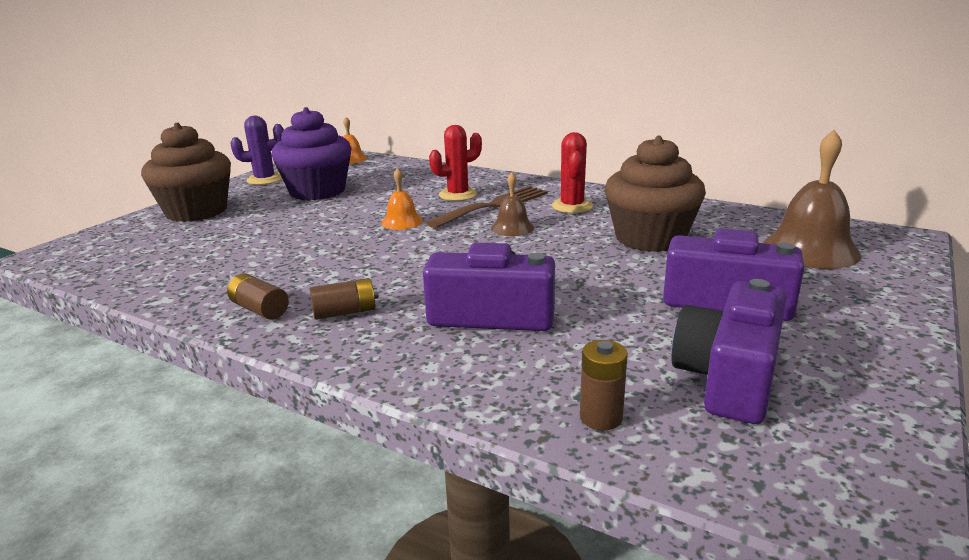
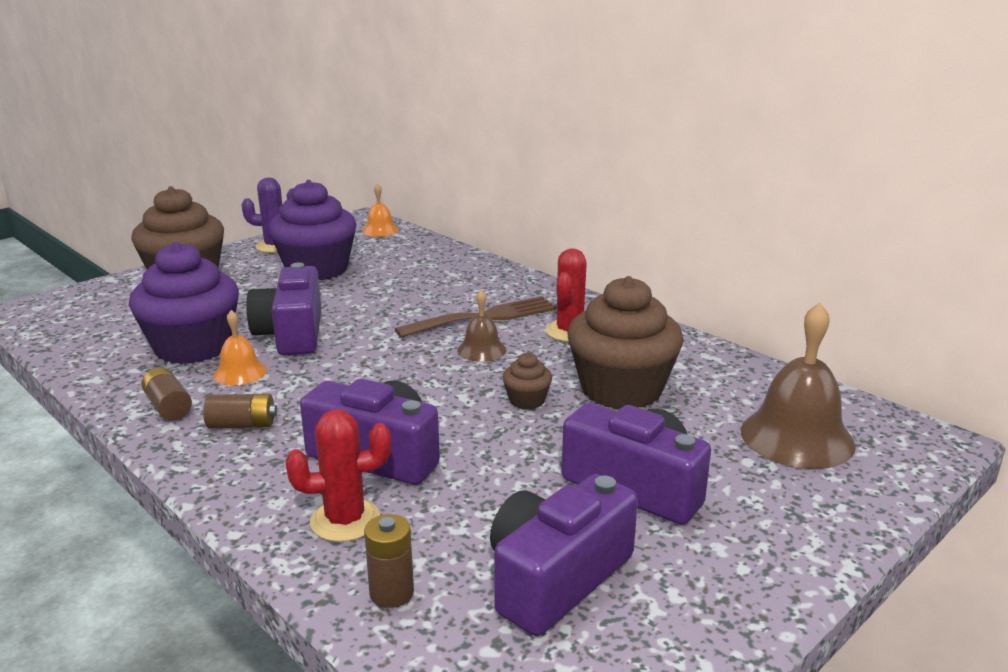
camera: 15 degrees right, 0 degrees up
orange bell [381,168,423,230] -> orange bell moved to [214,310,267,385]
red cactus [429,125,482,201] -> red cactus moved to [286,409,391,542]
none -> purple cupcake [129,242,239,364]
none -> purple camera [246,263,321,355]
none -> brown cupcake [503,353,552,409]

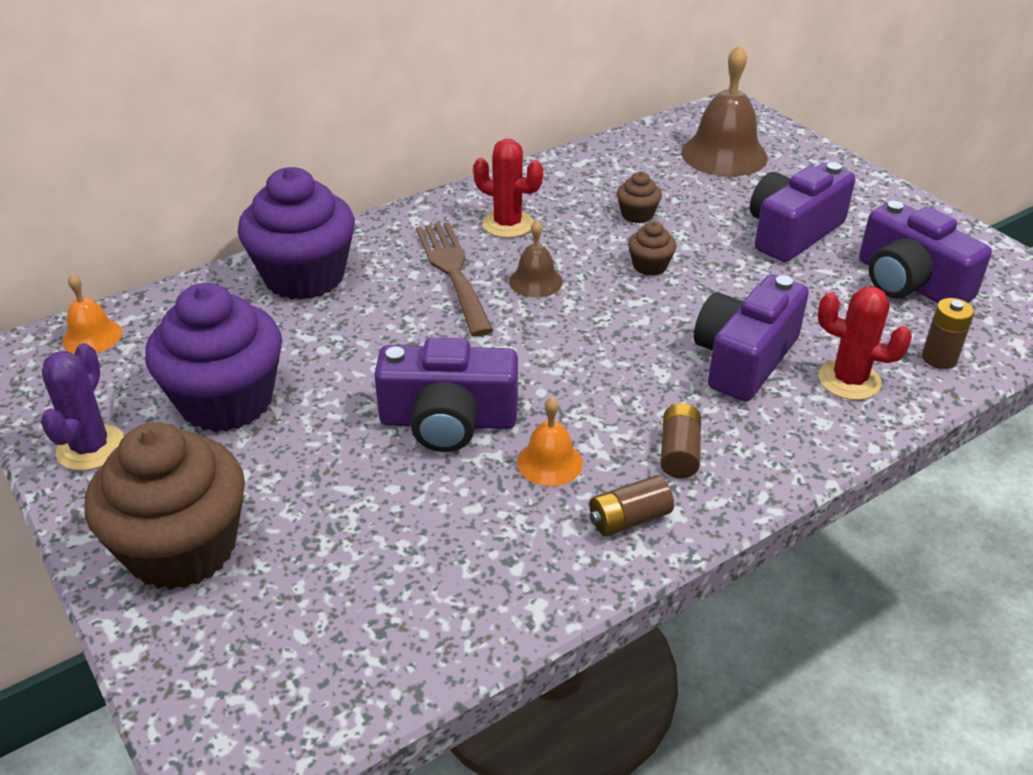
camera: 80 degrees left, 15 degrees up
purple cupcake [129,242,239,364] -> purple cupcake moved to [238,167,355,300]
red cactus [286,409,391,542] -> red cactus turned 60 degrees counterclockwise [818,286,912,400]
brown cupcake [568,276,683,409] -> brown cupcake [617,172,662,223], size x0.43

